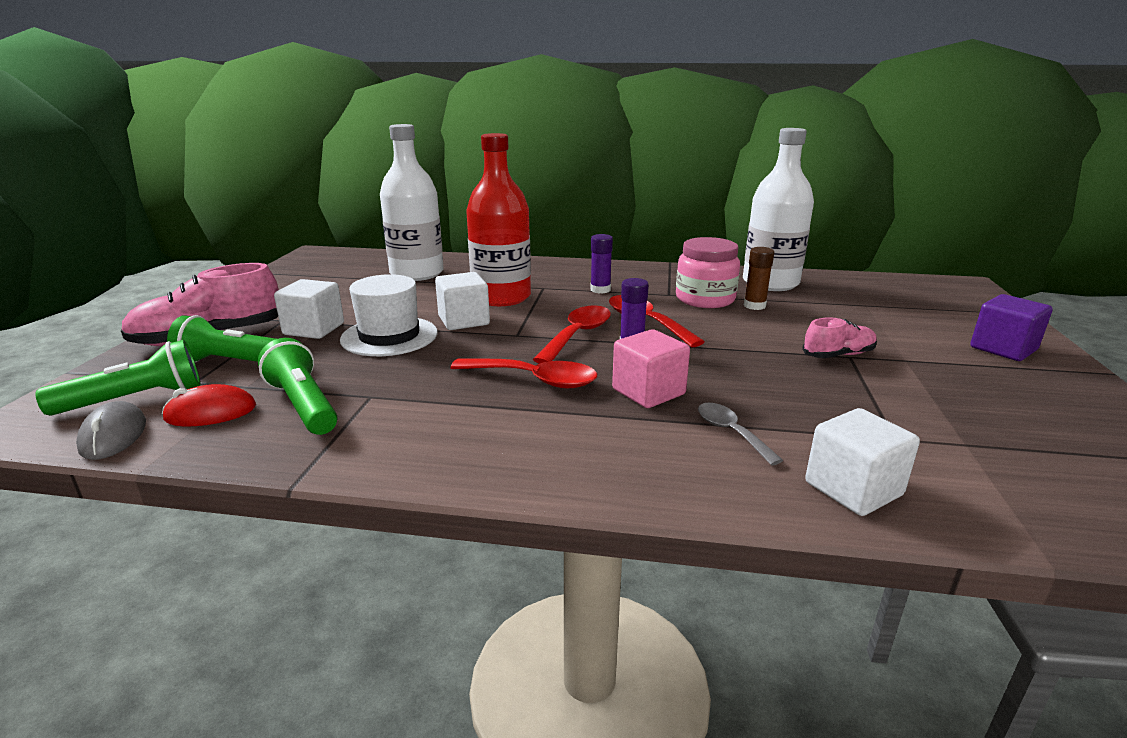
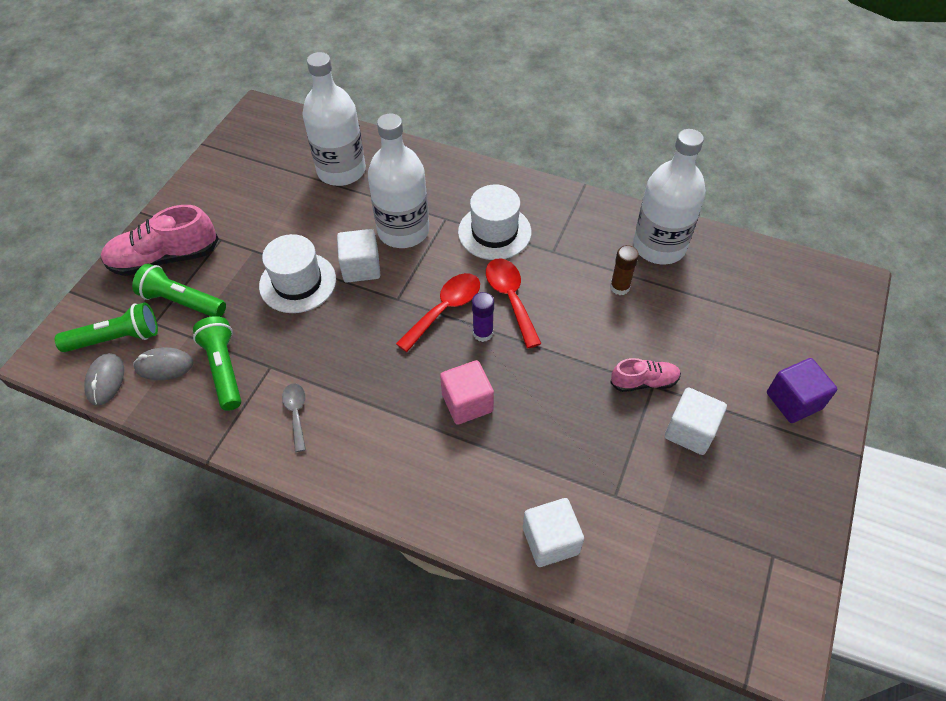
camera: 15 degrees right, 30 degrees up
red mouse [162,384,256,427] -> grey mouse [133,347,193,380]
white cube [274,279,344,339] -> white cube moved to [665,387,727,455]
red spoon [451,359,597,388] -> none
red bottle [466,133,531,306] -> white bottle [368,114,429,248]
purple glue stick [591,234,613,294] -> white hat [458,185,531,260]
pink jar [676,237,740,308] -> none
grey spoon [698,403,783,466] -> grey spoon moved to [282,384,306,452]

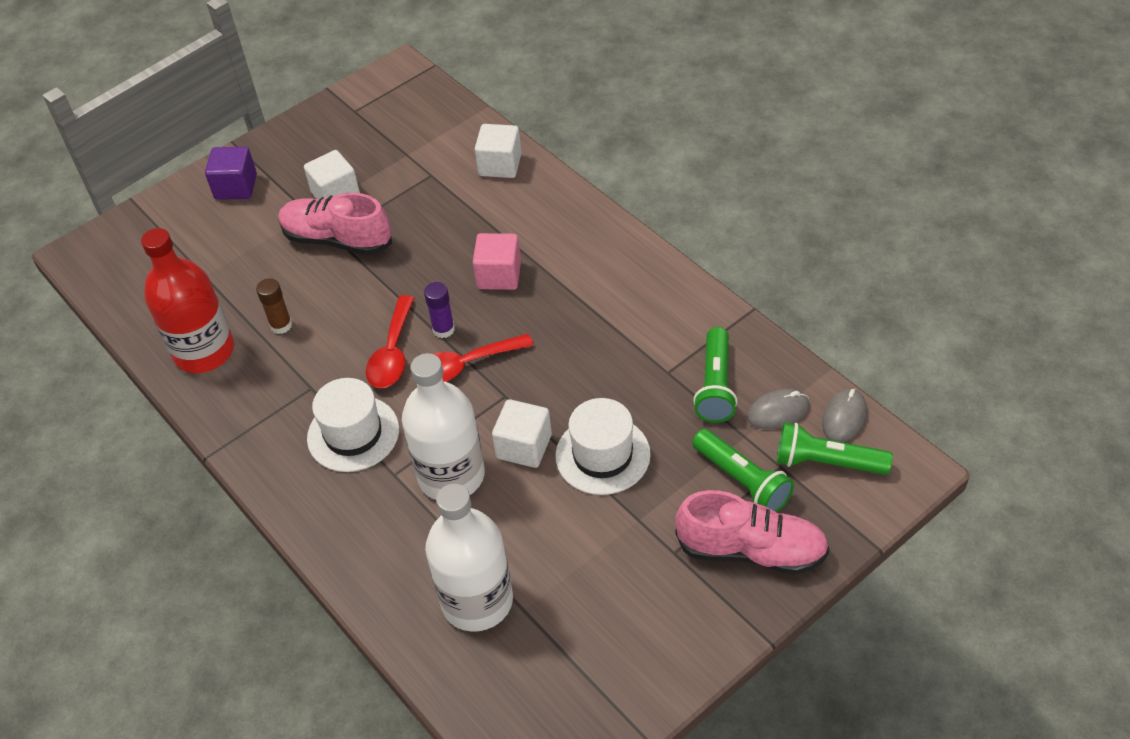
camera: 150 degrees left, 5 degrees down
grey mouse [133,347,193,380] -> grey mouse turned 45 degrees counterclockwise [747,389,810,429]
grey spoon [282,384,306,452] -> none
pink shoe [610,358,681,392] -> pink shoe [278,193,392,255], size x1.78
white bottle [633,129,706,264] -> red bottle [141,228,234,373]

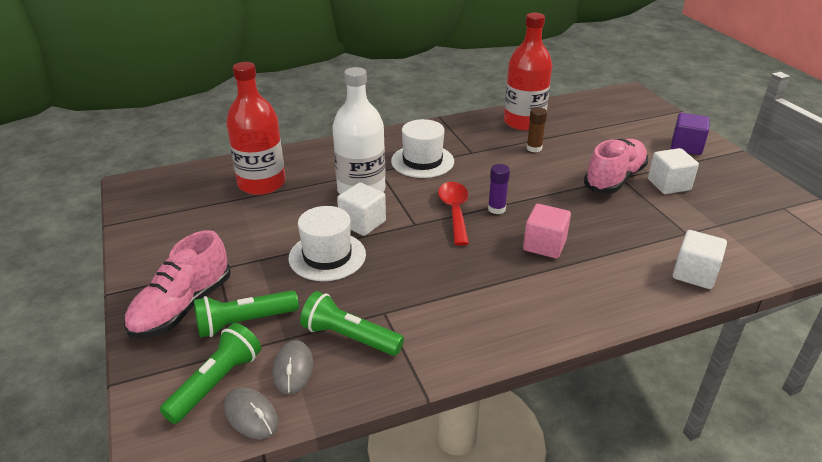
camera: 105 degrees right, 15 degrees down
red spoon [366,295,415,388] -> none
white bottle [425,484,513,632] -> red bottle [226,62,285,195]

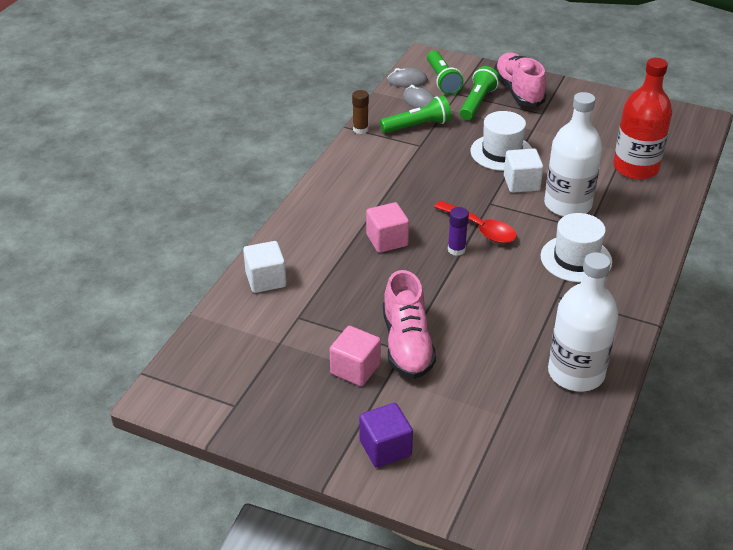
camera: 135 degrees right, 5 degrees up
red bottle [504,13,552,131] -> white bottle [548,252,618,392]
brown glue stick [526,107,547,152] -> brown glue stick moved to [352,90,369,134]
white cube [648,148,699,194] -> pink cube [330,326,381,386]

